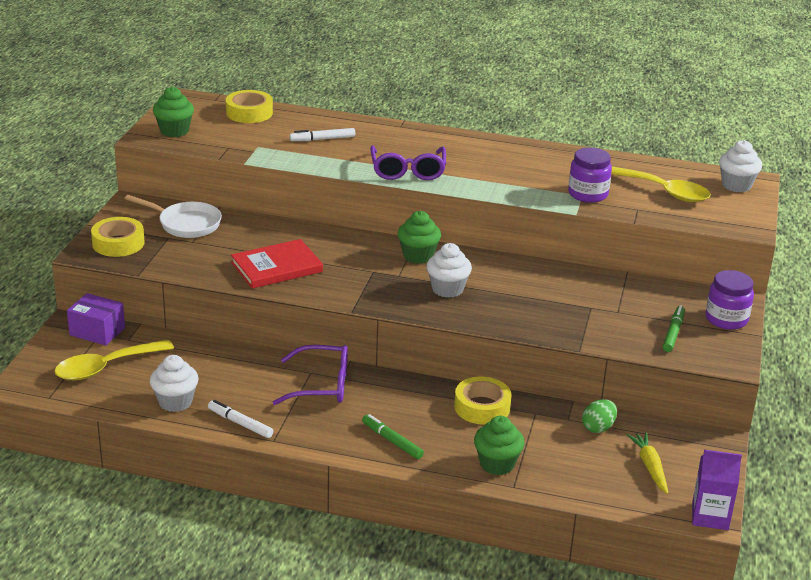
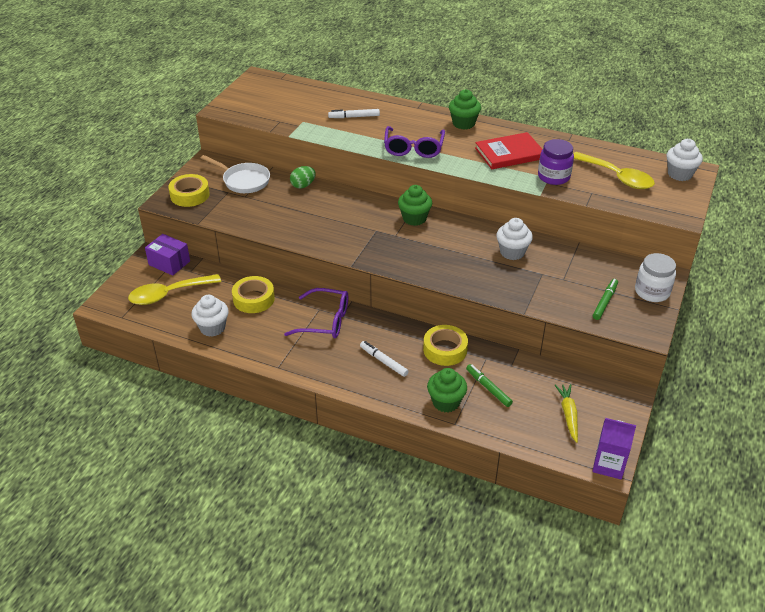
camera: 10 degrees right, 10 degrees up
green cupcake [153,87,194,137] -> green cupcake moved to [449,89,481,130]
white marker [208,400,273,438] -> white marker moved to [360,341,409,377]
yellow tape [226,90,273,123] -> yellow tape moved to [232,276,275,313]
red book [231,239,323,289] -> red book moved to [475,132,543,169]
green marker [362,414,424,459] -> green marker moved to [466,364,513,407]
white cupcake [426,243,472,298] -> white cupcake moved to [496,218,533,260]
green egg [582,399,617,433] -> green egg moved to [290,166,316,188]
purple jar [705,270,754,330] -> white jar [635,253,676,302]

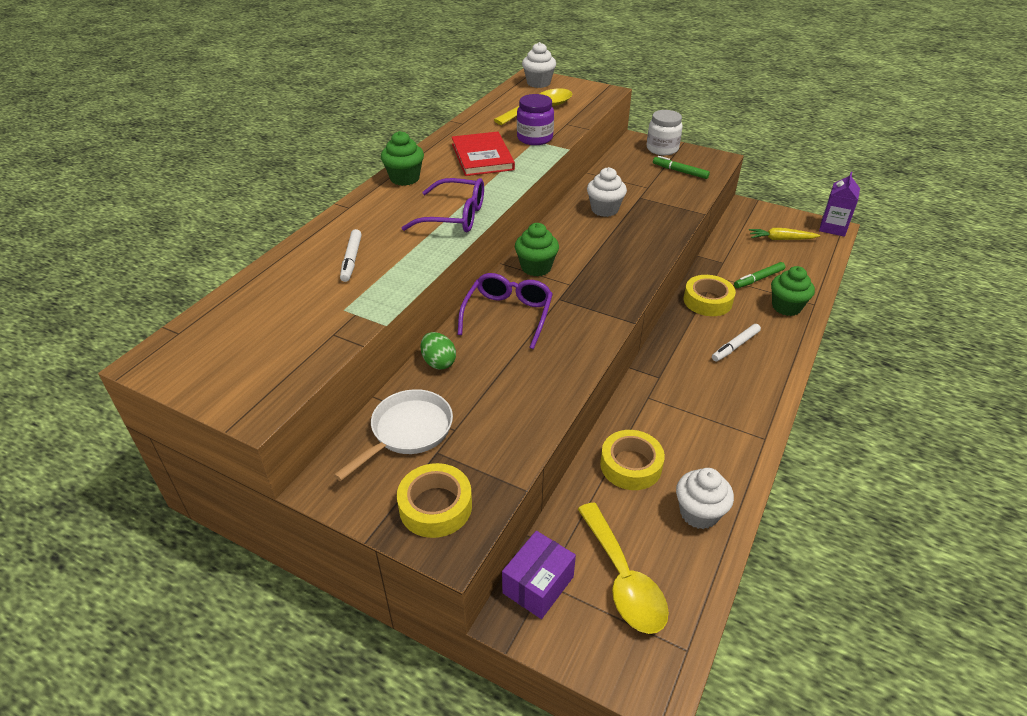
camera: 85 degrees left, 0 degrees up
purple glasses [284,288,348,338] -> purple glasses moved to [458,273,553,349]

